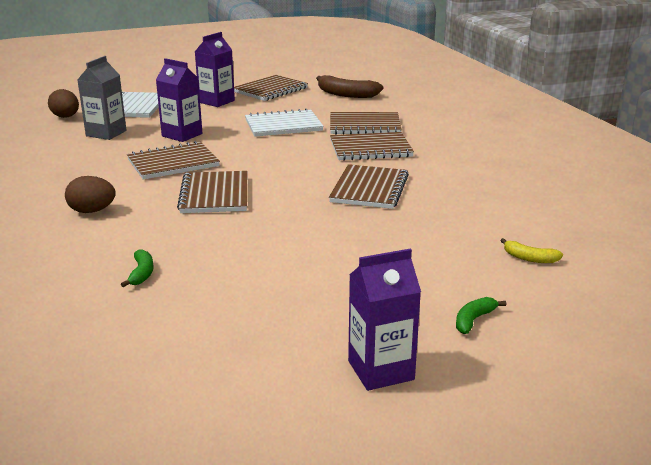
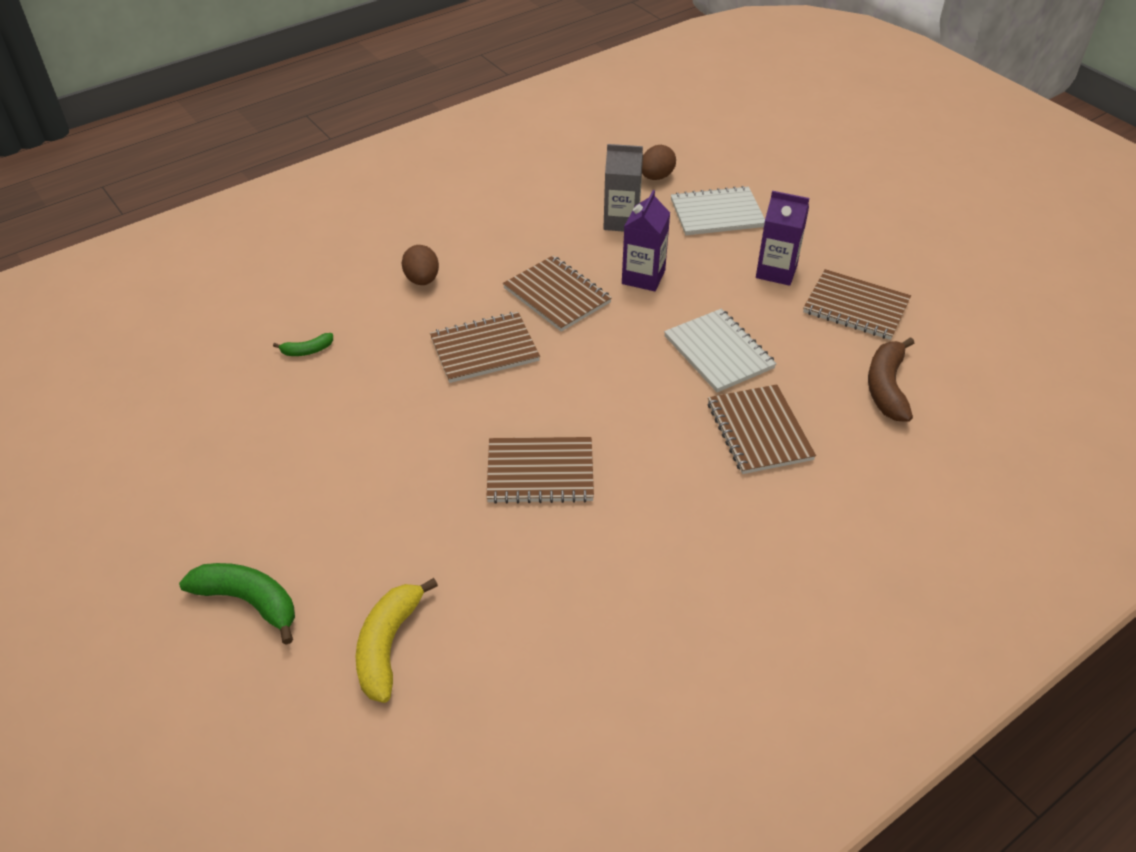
camera: 75 degrees right, 20 degrees up
brown notebook [330,132,414,161] -> none
purple carton [348,249,421,391] -> none
green banana [456,297,506,334] -> green banana [179,563,295,645], size x1.90
yellow banana [500,238,563,263] -> yellow banana [356,578,438,703], size x1.90

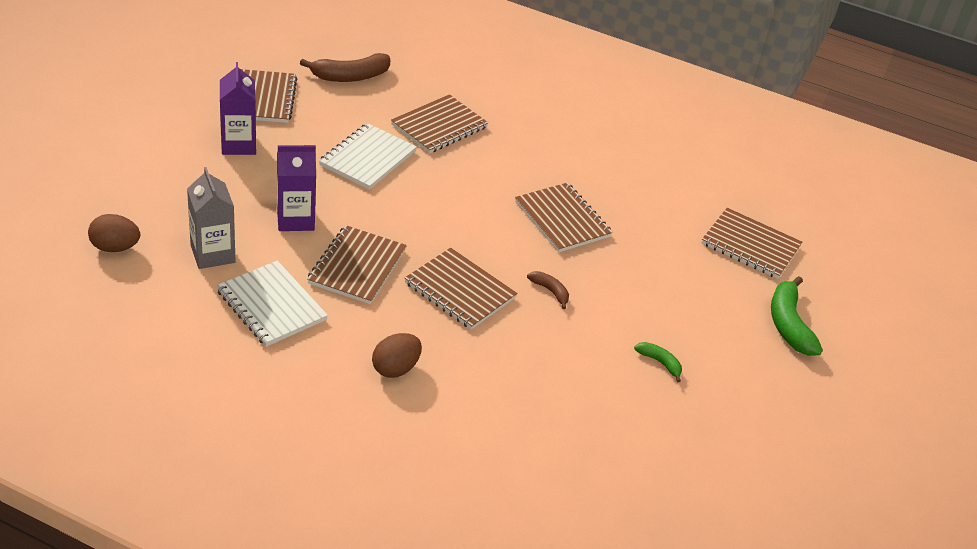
camera: 125 degrees left, 5 degrees down
green banana [273,333,333,356] -> green banana moved to [634,342,682,382]
yellow banana [356,578,438,703] -> brown notebook [702,208,802,279]
white notebook [671,186,765,235] -> white notebook moved to [216,260,328,347]
none -> brown banana [527,271,569,309]

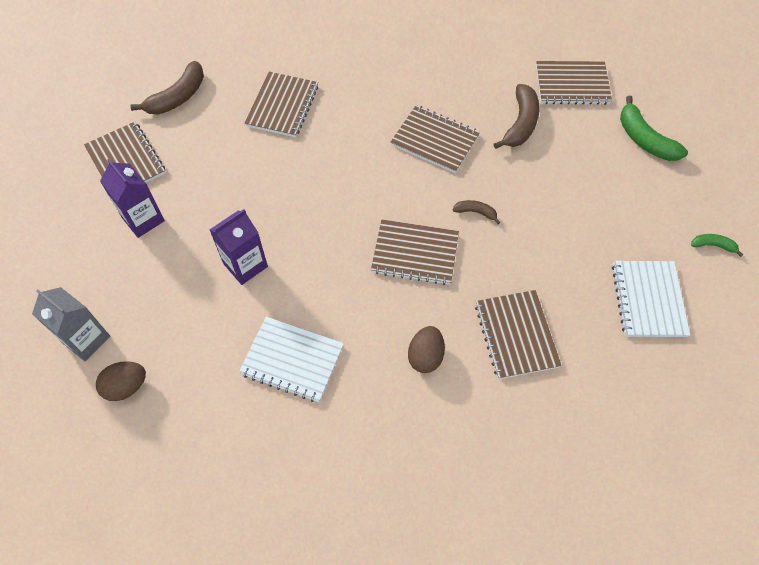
camera: 25 degrees left, 20 degrees up
grey carton [187,167,236,269] -> grey carton moved to [32,287,110,361]
brown notebook [307,225,407,304] -> brown notebook moved to [475,290,562,379]
white notebook [319,123,417,190] -> white notebook moved to [612,261,690,337]
green banana [634,342,682,382] -> green banana moved to [691,234,743,257]
none -> brown banana [494,84,540,149]

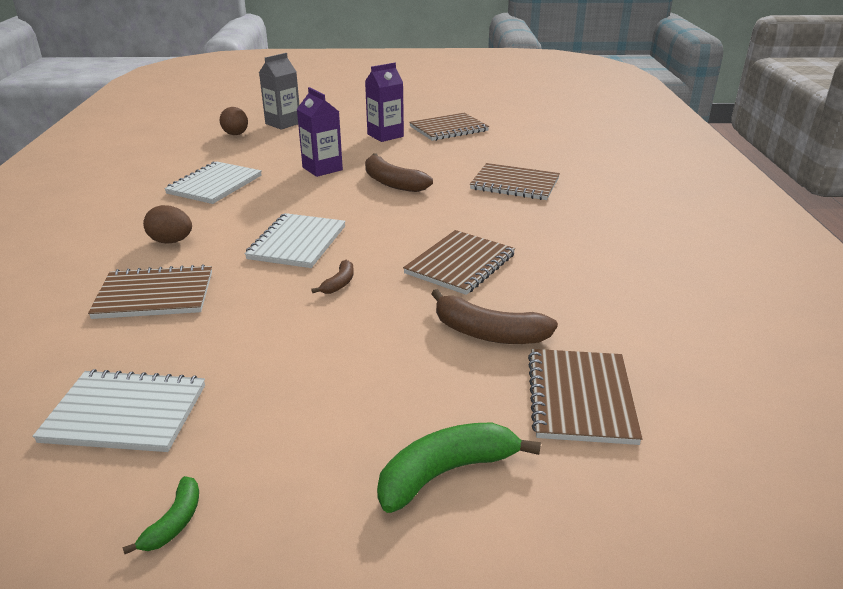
camera: 95 degrees right, 30 degrees down
brown banana [130,61,204,114] -> brown banana moved to [365,153,433,192]
brown notebook [371,219,459,285] -> white notebook [245,213,346,268]

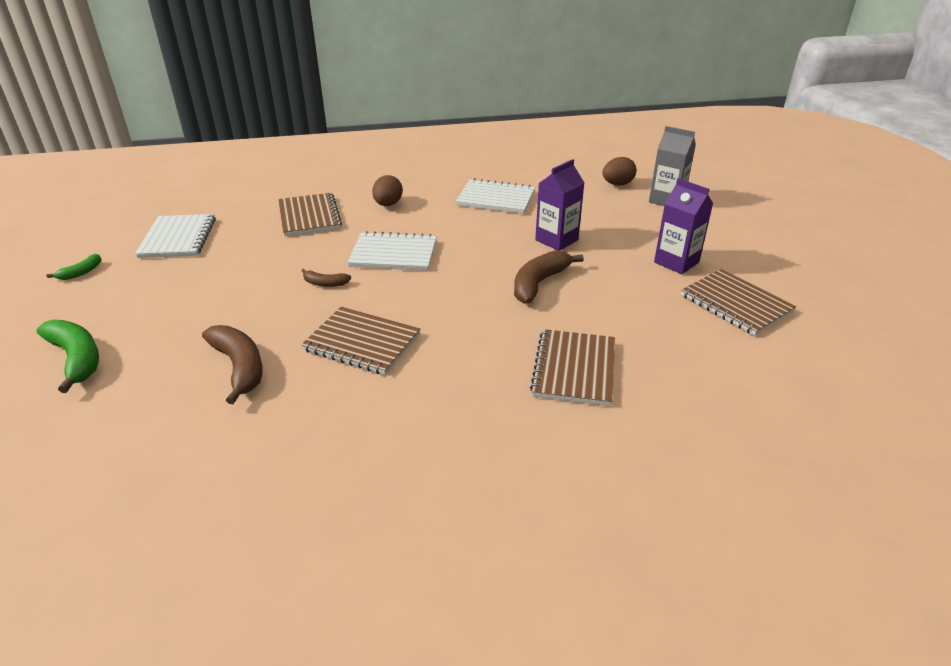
camera: 80 degrees right, 5 degrees up
green banana [122,476,199,554] -> green banana turned 60 degrees counterclockwise [47,254,101,280]
brown banana [431,289,558,344] -> brown banana turned 135 degrees clockwise [202,325,263,404]
brown notebook [528,349,643,445] -> none

